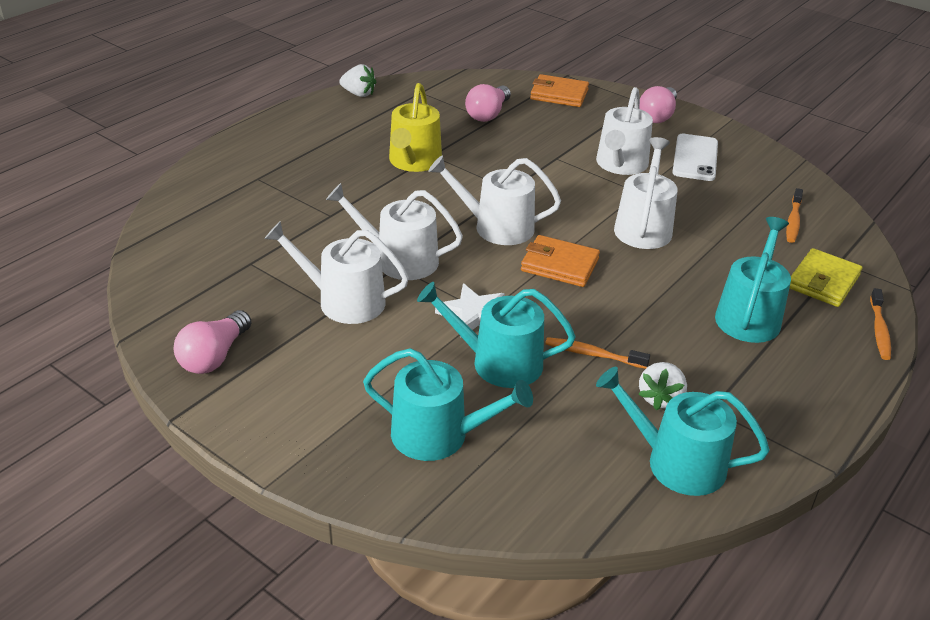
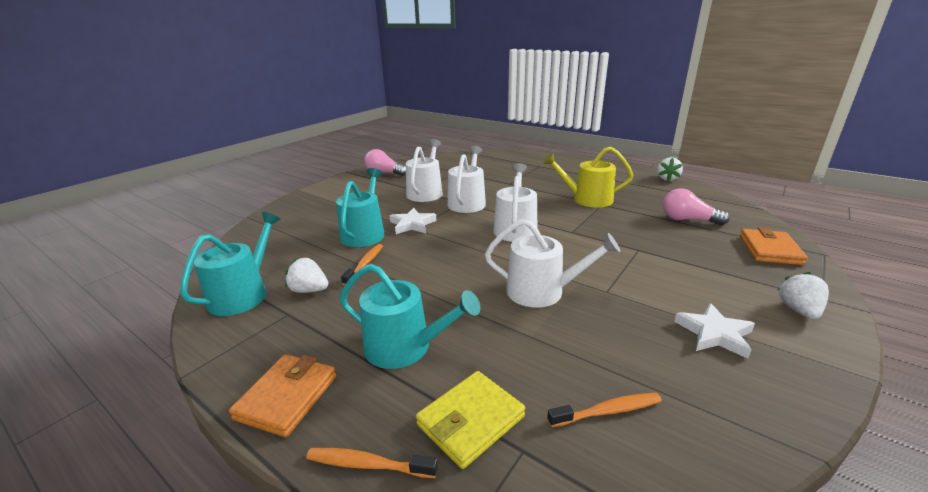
camera: 90 degrees right, 10 degrees down
turquoise watering can [363,348,533,461] -> none
orange wallet [521,235,600,287] -> orange wallet moved to [229,354,336,437]
white watering can [596,87,653,175] -> none
pink light bulb [639,86,677,123] -> white strawberry [778,272,829,319]
white phone [672,134,718,181] -> white star [674,303,755,359]
orange toothbrush [786,188,803,243] -> orange toothbrush turned 150 degrees clockwise [547,393,662,427]
yellow wallet [789,248,862,307] -> yellow wallet turned 75 degrees counterclockwise [416,371,525,469]

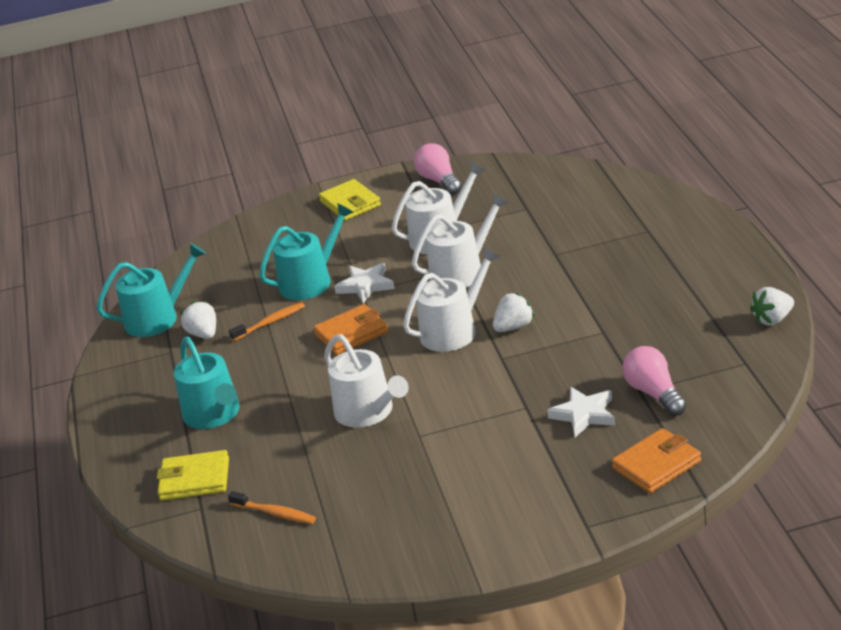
camera: 45 degrees right, 5 degrees up
orange wallet [229,354,336,437] -> orange wallet moved to [313,304,388,355]
orange toothbrush [306,448,438,478] -> none
yellow watering can [543,147,633,208] -> none
white star [674,303,755,359] -> white star moved to [547,387,615,437]
white strawberry [778,272,829,319] -> white strawberry moved to [493,292,535,332]
none -> yellow wallet [319,179,381,220]

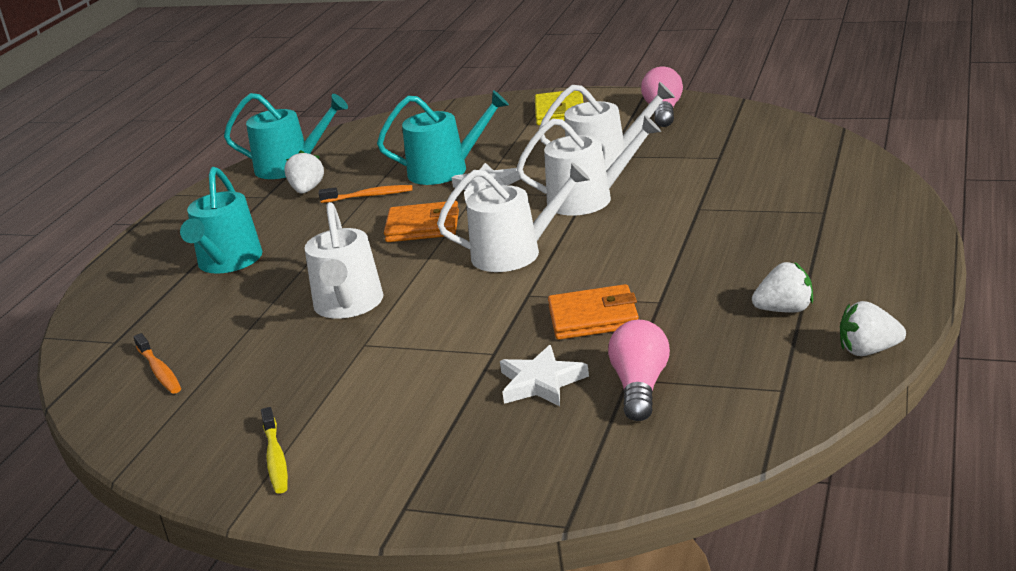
camera: 30 degrees right, 5 degrees down
yellow wallet [157,450,229,500] -> none
white strawberry [493,292,535,332] -> white strawberry moved to [752,262,813,313]
orange wallet [612,428,701,493] -> orange wallet moved to [548,284,639,340]
none -> yellow toothbrush [261,407,288,494]

